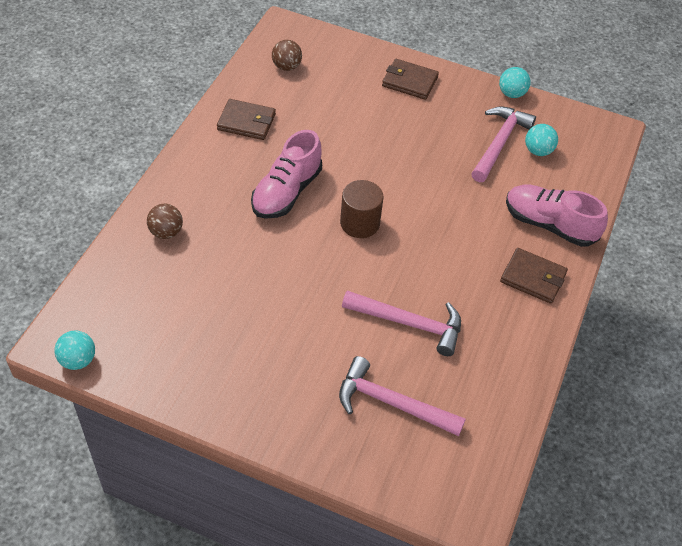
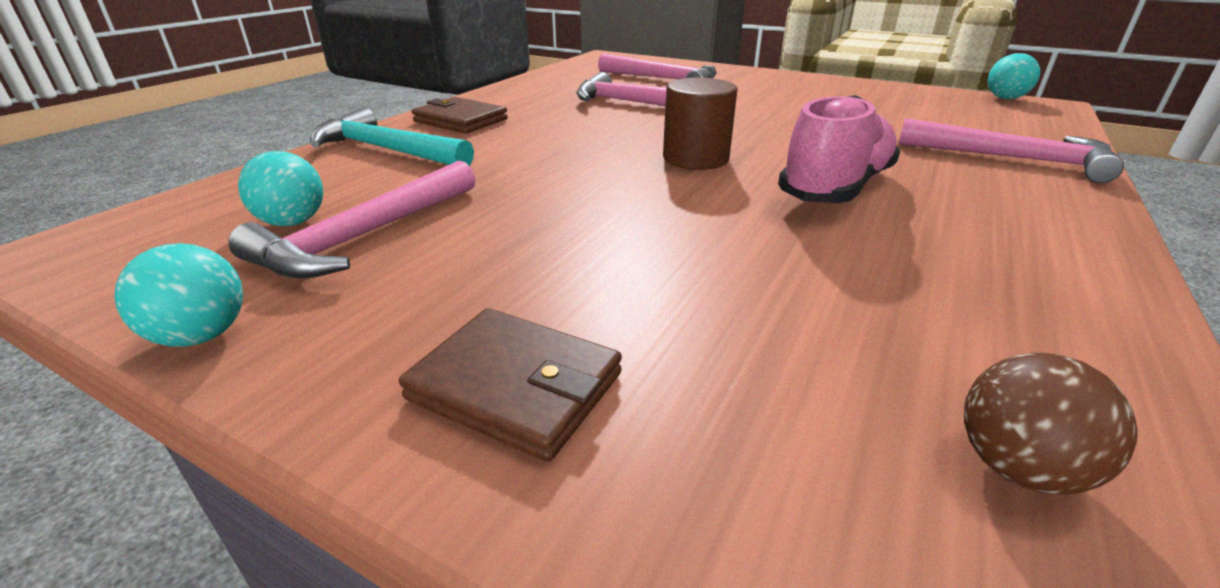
camera: 170 degrees left, 20 degrees down
brown ball [147,204,183,239] -> pink hammer [898,118,1124,183]
brown wallet [217,99,276,140] -> none
pink shoe [506,185,608,247] -> turquoise hammer [310,108,474,166]

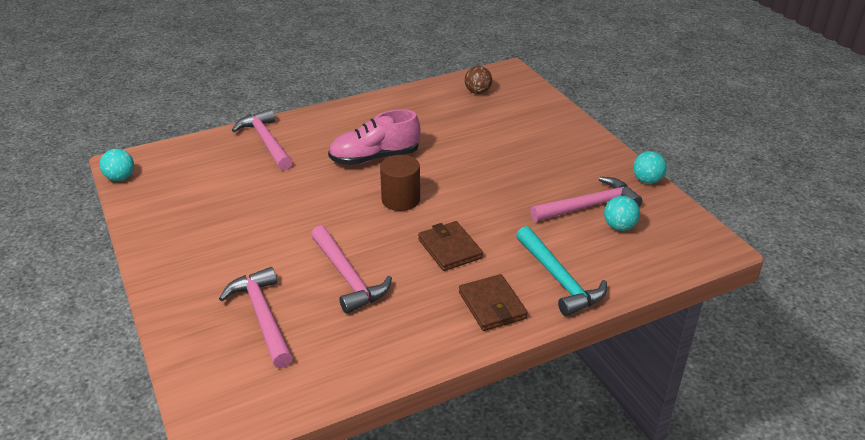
camera: 145 degrees left, 5 degrees up
brown wallet [399,308,622,462] -> brown wallet moved to [418,221,483,271]

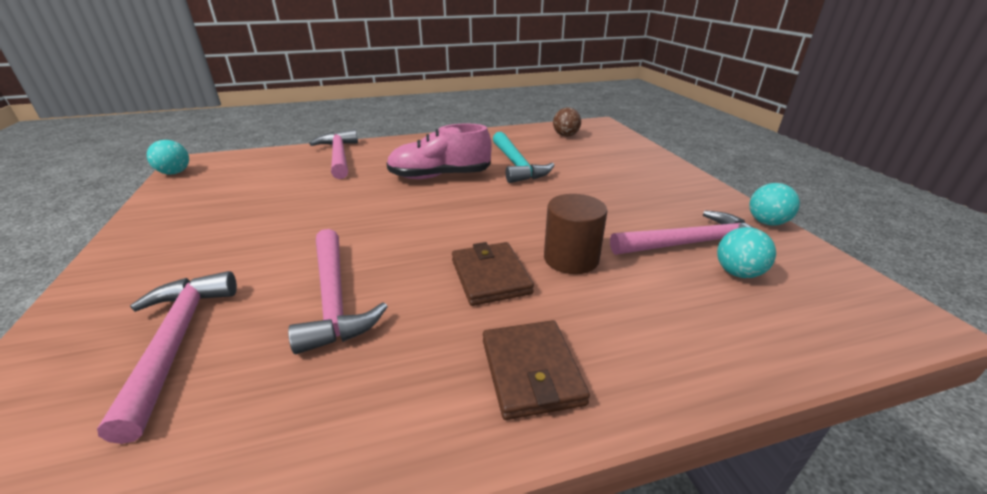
camera: 10 degrees right, 5 degrees down
brown cylinder [380,155,420,211] -> brown cylinder moved to [544,194,607,274]
turquoise hammer [516,226,607,316] -> turquoise hammer moved to [493,132,554,183]

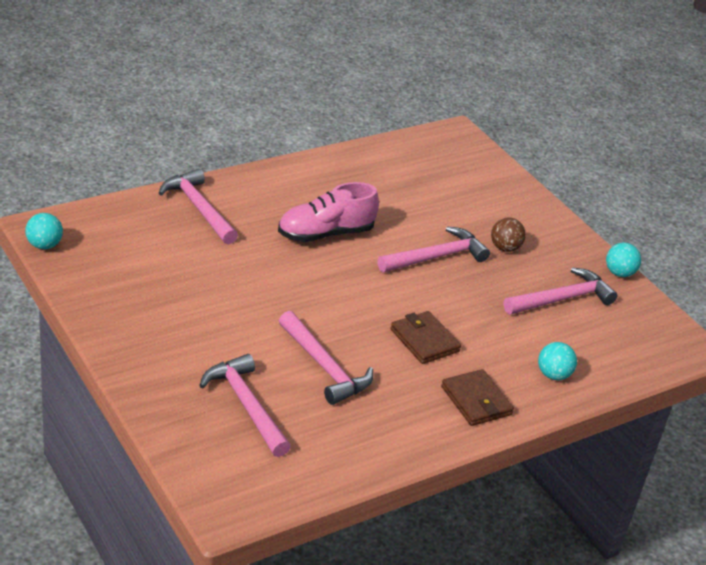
camera: 20 degrees left, 5 degrees up
turquoise hammer [493,132,554,183] -> none
brown cylinder [544,194,607,274] -> none
brown ball [553,108,581,137] -> brown ball moved to [491,217,526,252]
turquoise ball [717,227,776,278] -> turquoise ball moved to [538,342,577,380]
none -> pink hammer [377,227,490,272]

